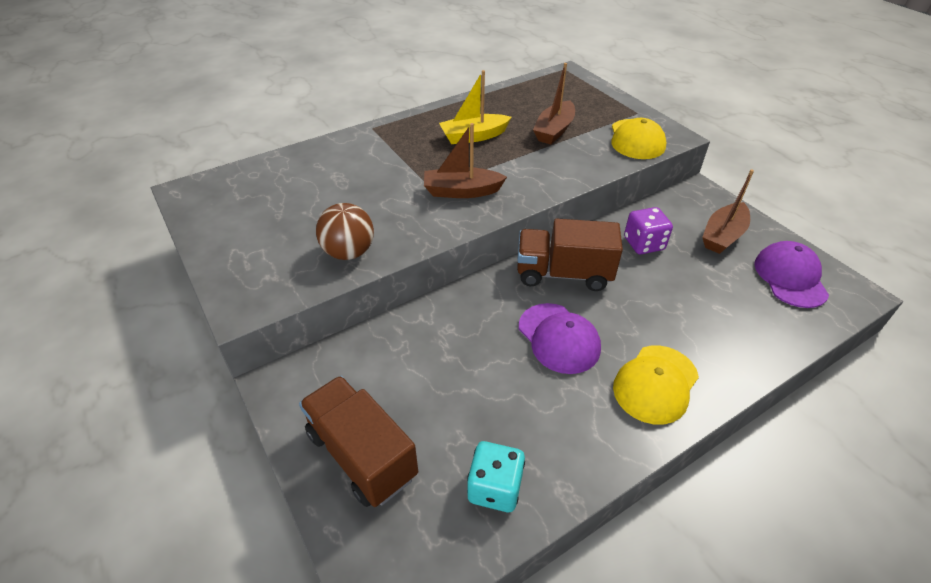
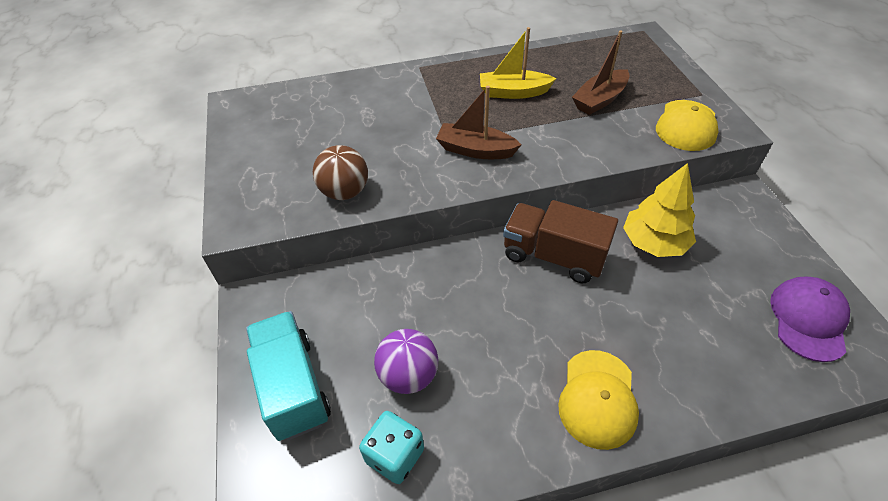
camera: 20 degrees right, 5 degrees up
brown truck [299,376,418,507] -> turquoise truck [246,311,331,441]
purple cap [519,303,601,374] -> none
yellow cap [613,345,699,425] -> yellow cap turned 45 degrees counterclockwise [558,350,639,450]
purple dice [624,207,673,254] -> yellow tree [623,163,696,257]
brown boat [702,169,754,254] -> none
none -> purple ball [374,329,438,394]

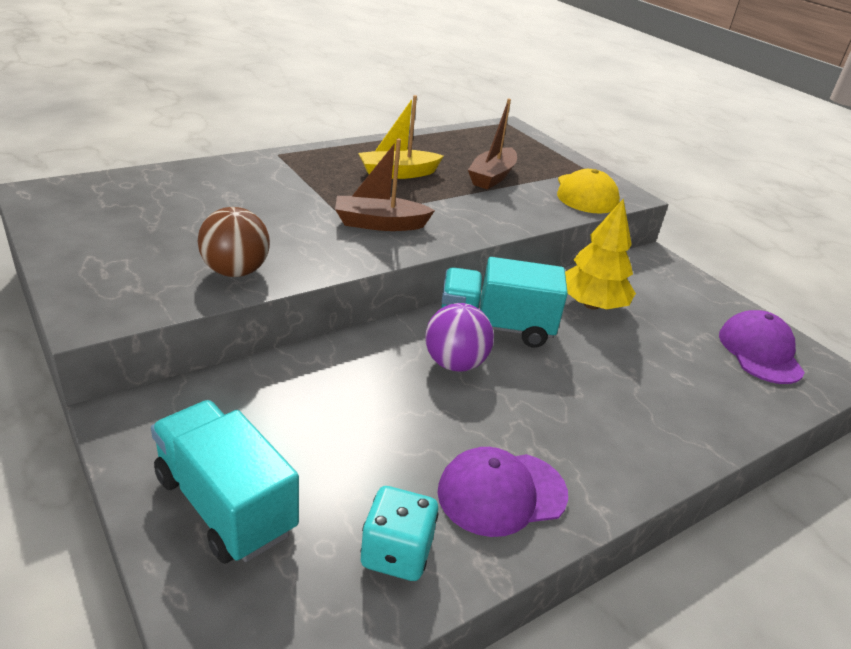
camera: 25 degrees left, 15 degrees down
purple ball [374,329,438,394] -> purple ball moved to [425,303,494,372]
brown truck [503,200,618,283] -> turquoise truck [441,257,568,348]
yellow cap [558,350,639,450] -> none
none -> purple cap [437,447,568,537]

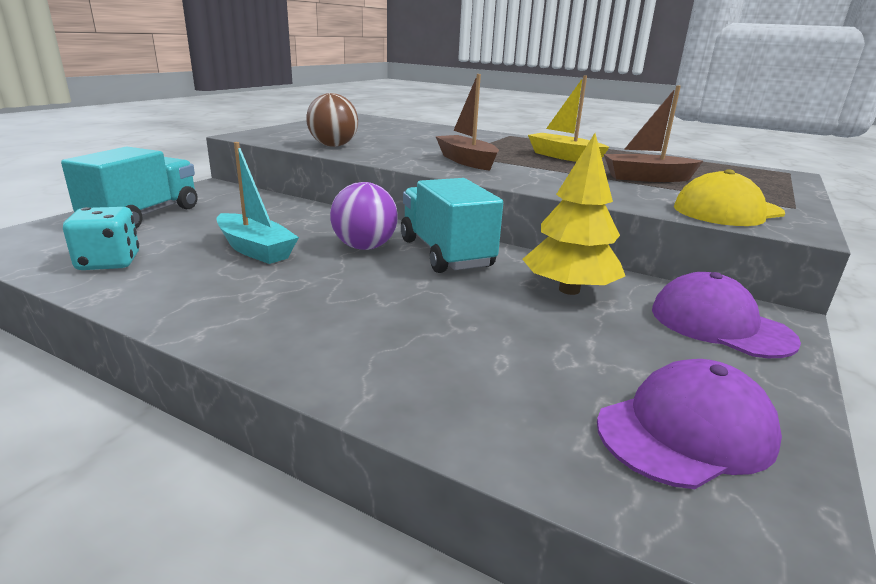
camera: 65 degrees right, 10 degrees down
purple cap [437,447,568,537] -> purple cap moved to [652,272,801,358]
none -> turquoise boat [217,142,299,264]

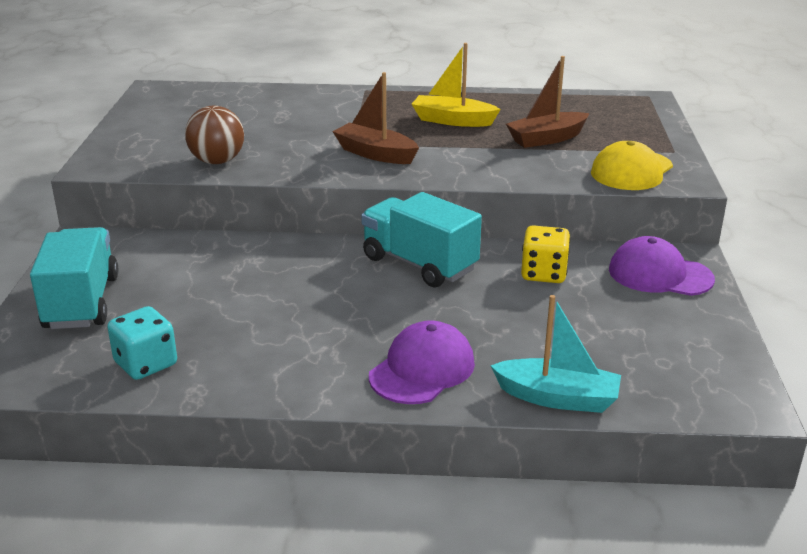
camera: 25 degrees left, 5 degrees up
turquoise boat [217,142,299,264] -> turquoise boat moved to [490,295,621,413]
purple ball [330,182,398,250] -> none
yellow tree [522,133,625,295] -> yellow dice [521,225,570,283]
purple cap [597,359,782,489] -> purple cap moved to [369,321,475,404]

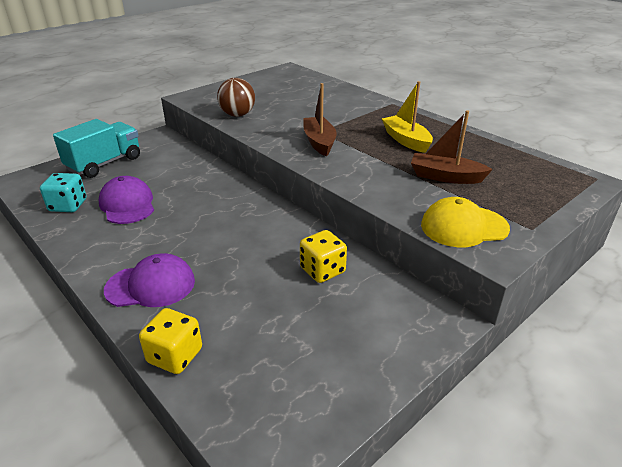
camera: 45 degrees right, 5 degrees up
turquoise truck [361,192,482,287] -> none
turquoise boat [490,295,621,413] -> yellow dice [139,308,202,374]
purple cap [609,236,715,296] -> purple cap moved to [99,176,154,224]

